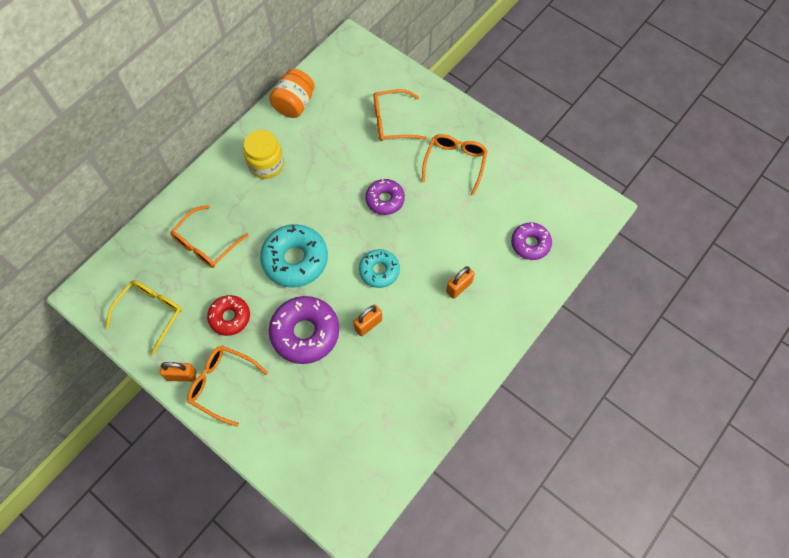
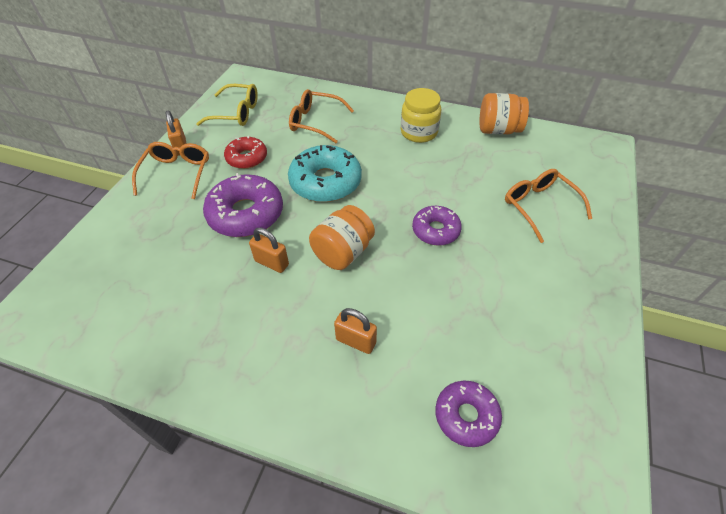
camera: 70 degrees right, 15 degrees down
turquoise donut [359,249,400,288] -> orange jar [309,205,375,270]
orange glasses [422,134,487,195] -> none

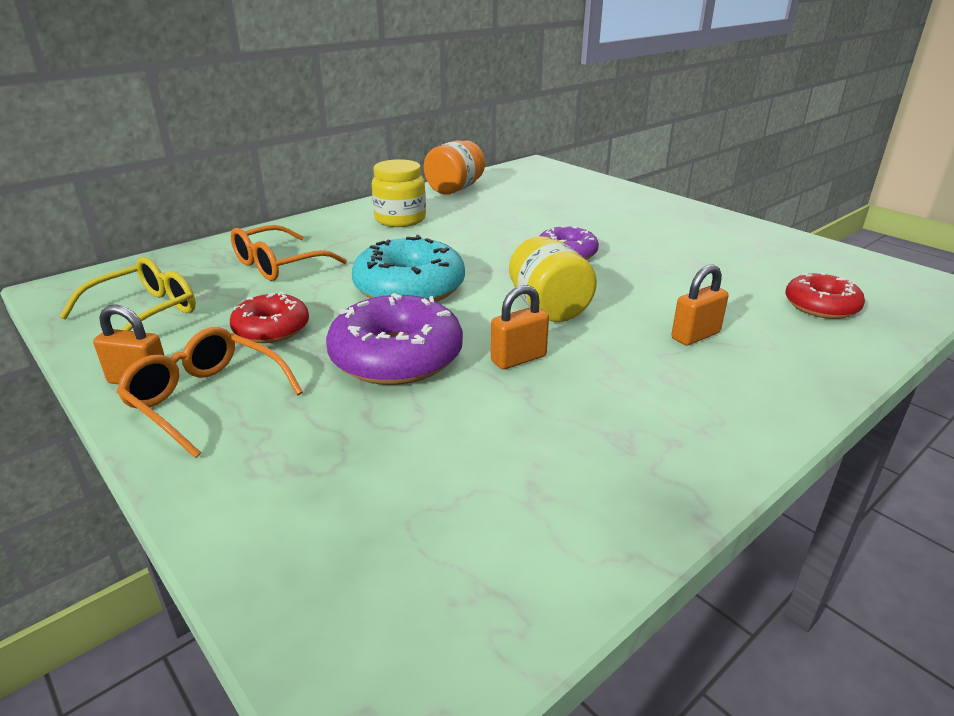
camera: 60 degrees left, 20 degrees down
orange jar [309,205,375,270] -> yellow jar [509,236,597,322]
purple donut [435,381,502,447] -> red donut [785,272,865,319]
orange glasses [505,169,592,243] -> none

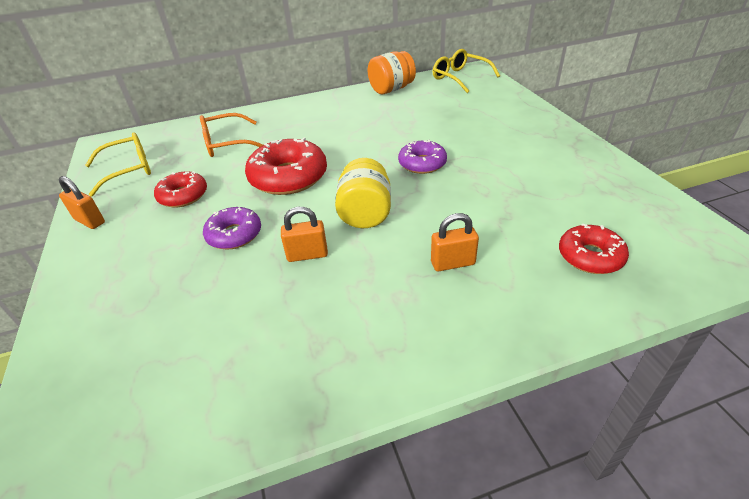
camera: 25 degrees right, 10 degrees up
orange glasses [116,327,303,458] -> none
purple donut [326,293,463,385] -> purple donut [203,207,261,250], size x0.61
turquoise donut [352,235,465,302] -> red donut [245,138,327,195]
yellow jar [372,159,426,227] -> none
none -> yellow glasses [433,49,500,93]

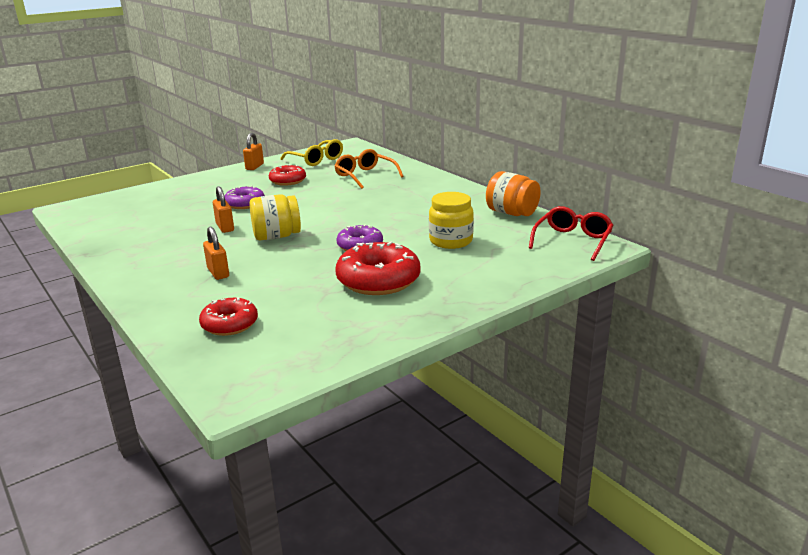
camera: 70 degrees right, 15 degrees down
red donut [245,138,327,195] -> red donut moved to [335,241,420,295]
yellow glasses [433,49,500,93] -> red glasses [529,206,613,261]
none -> yellow jar [429,192,474,249]

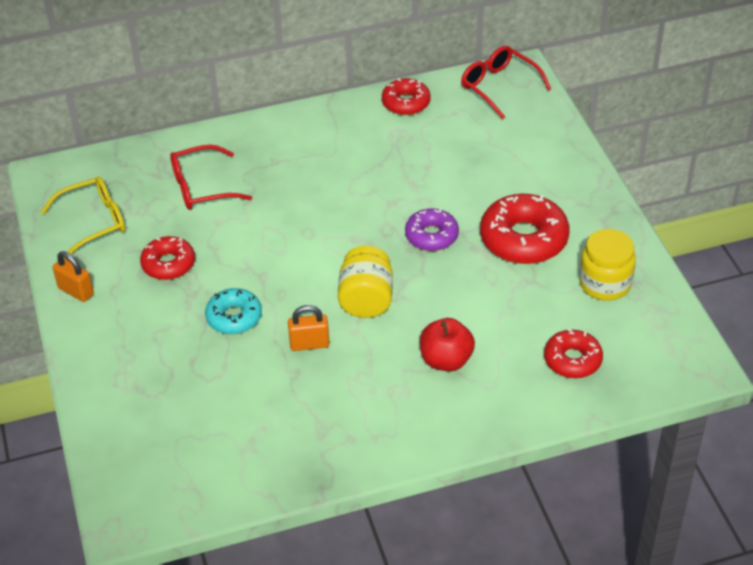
camera: 70 degrees left, 20 degrees up
orange padlock [203,227,229,280] -> red apple [420,318,475,371]
purple donut [225,186,265,209] -> turquoise donut [205,288,262,334]
orange glasses [334,149,404,189] -> red glasses [170,145,252,210]
yellow jar [429,192,474,249] -> yellow jar moved to [579,229,636,301]
orange jar [486,171,541,216] -> red donut [382,78,430,115]

